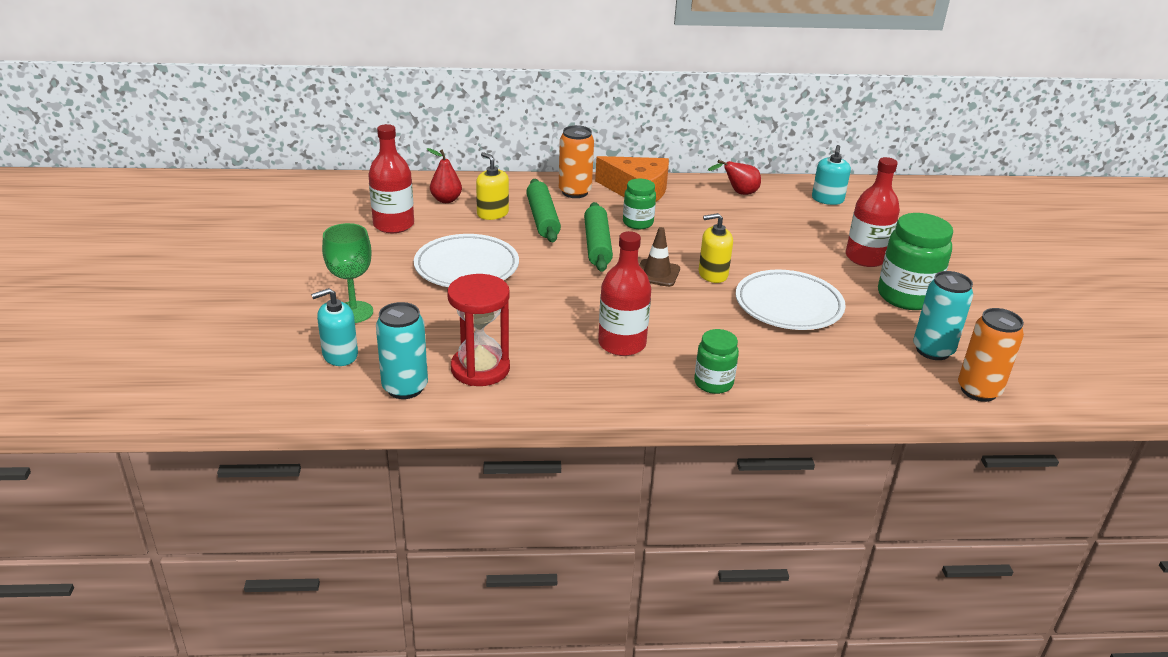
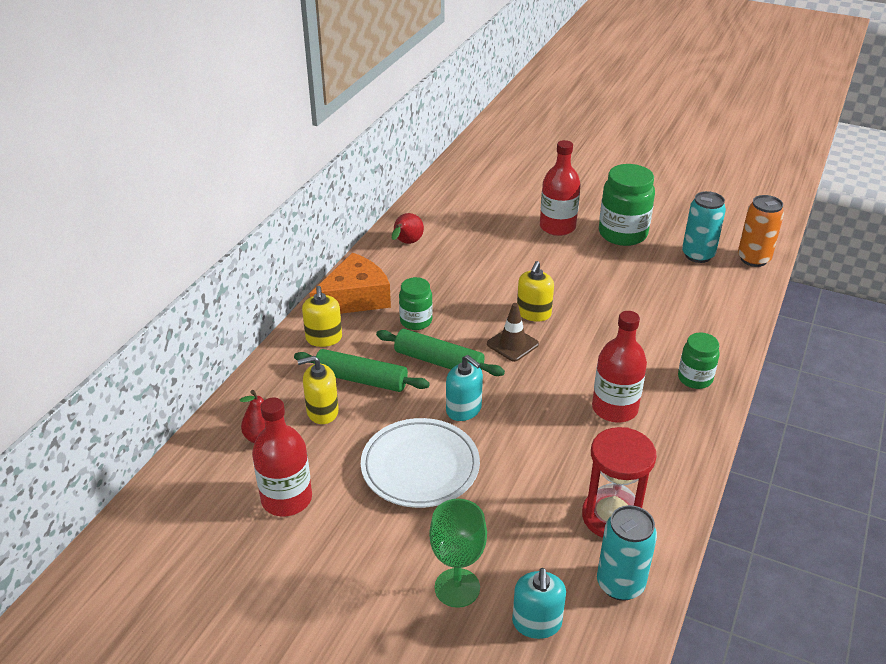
camera: 60 degrees left, 5 degrees up
orange can [559,125,594,198] -> yellow soap dispenser [302,286,342,347]
white plate [736,270,846,330] -> none
turquoise soap dispenser [812,145,851,205] -> turquoise soap dispenser moved to [446,355,483,421]

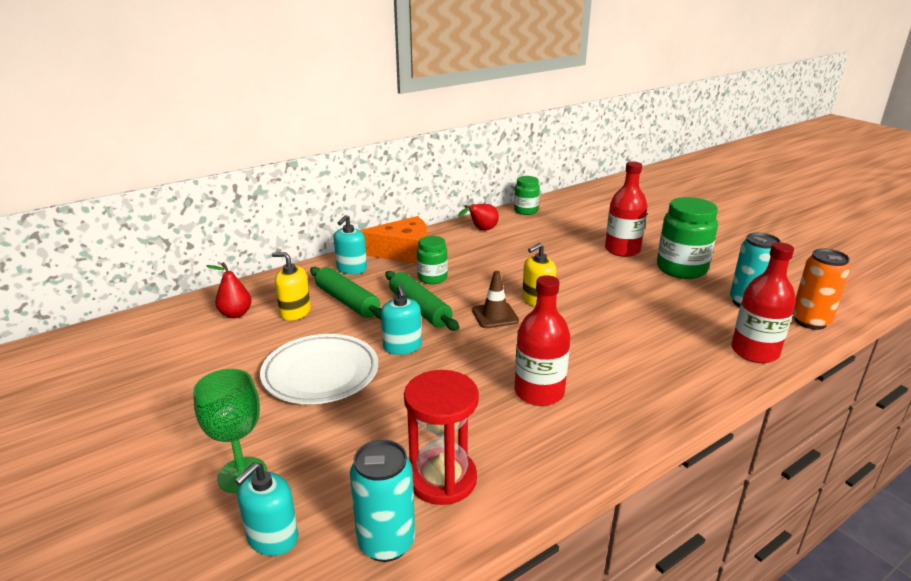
camera: 30 degrees right, 10 degrees down
red bottle [252,398,312,516] -> red bottle moved to [731,242,796,363]
yellow soap dispenser [302,286,342,347] -> turquoise soap dispenser [334,215,367,274]
green jar [678,332,719,389] -> green jar moved to [514,176,540,215]

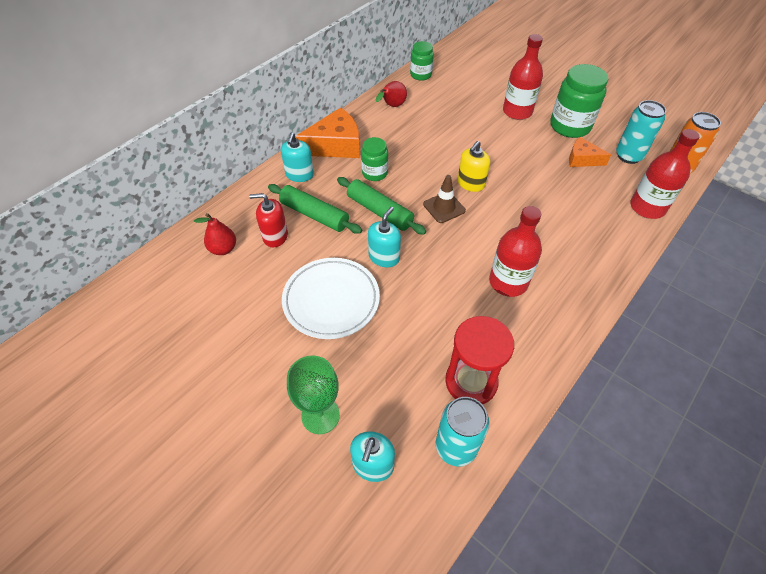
camera: 15 degrees left, 25 degrees up
yellow soap dispenser [272,252,311,320] -> red soap dispenser [249,193,288,247]
turquoise soap dispenser [381,285,422,355] -> turquoise soap dispenser turned 120 degrees counterclockwise [368,207,401,267]
none -> orange cheese [569,137,611,167]

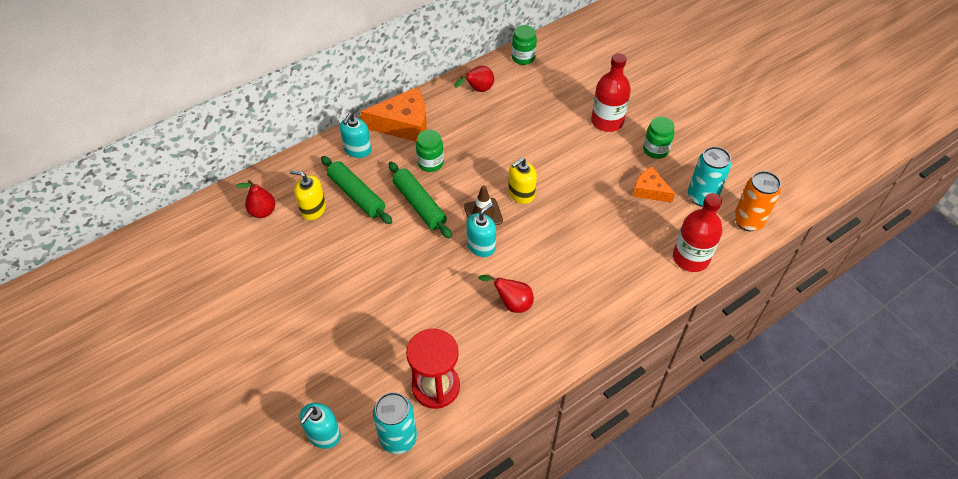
camera: 15 degrees right, 0 degrees up
red soap dispenser [249,193,288,247] -> yellow soap dispenser [290,170,326,220]
white plate [282,258,380,339] -> none
green goblet [287,355,340,434] -> none
turquoise soap dispenser [368,207,401,267] -> turquoise soap dispenser moved to [466,203,496,257]
red bottle [489,206,542,297] -> red pear [478,274,534,313]
green jar [551,64,608,138] -> green jar [643,117,675,159], size x0.58

